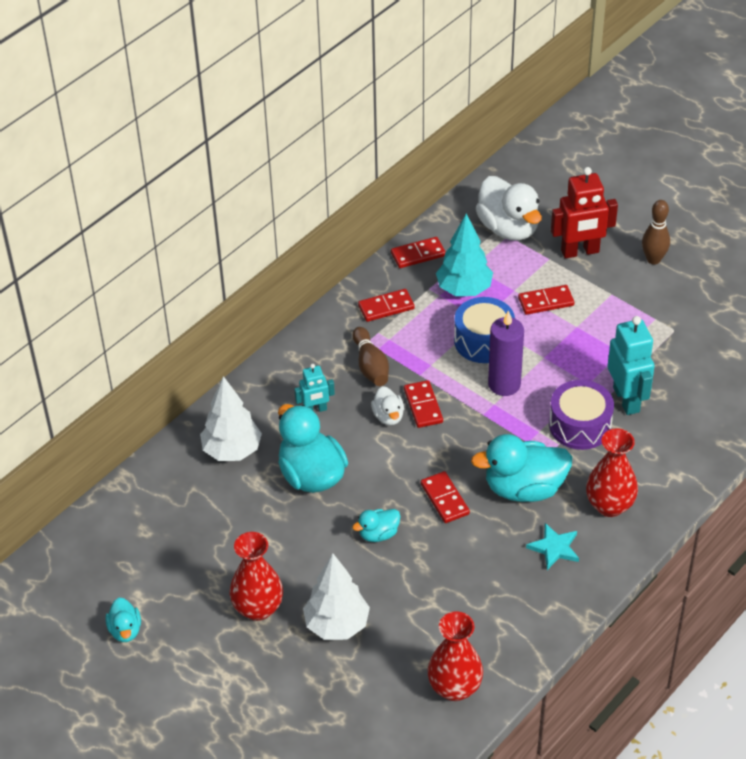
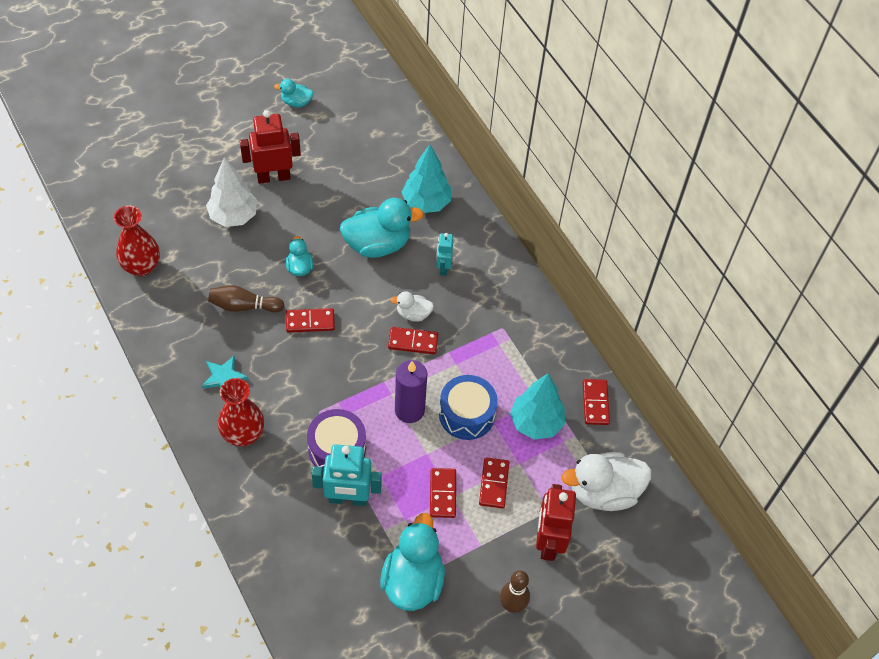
camera: 105 degrees right, 10 degrees up
white tree [200,376,262,461] -> turquoise tree [402,144,451,213]
red vase [230,532,283,621] -> red robot [240,110,301,184]
brown bowling pin [352,327,389,386] -> brown bowling pin moved to [208,285,284,312]
red domino [358,289,415,322] -> red domino moved to [430,468,456,518]
turquoise duck [471,434,572,502] -> turquoise duck moved to [380,513,445,611]

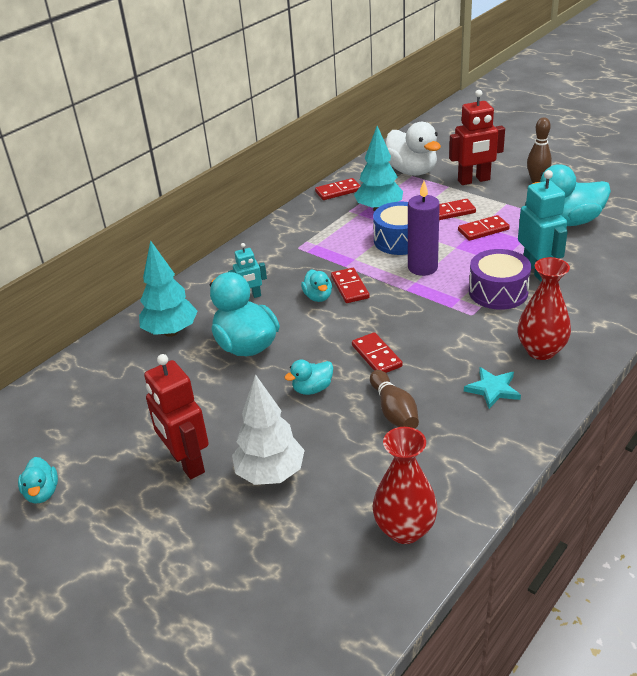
camera: 105 degrees left, 20 degrees down
white duck [390,291,434,322] -> turquoise duck [301,270,332,302]

